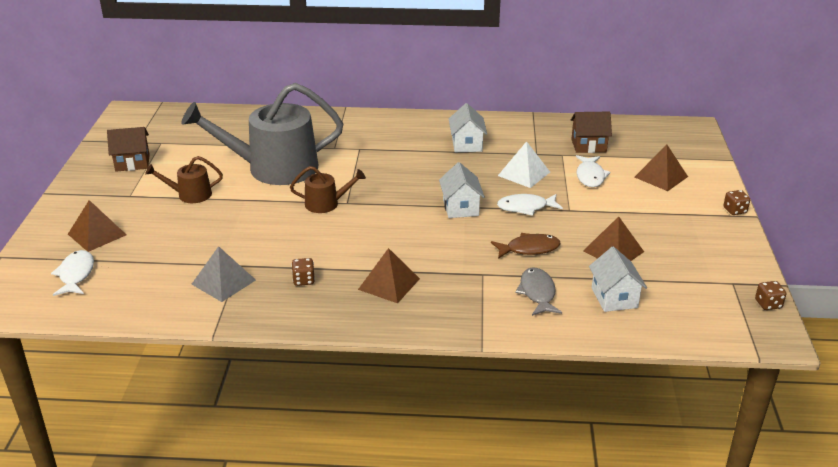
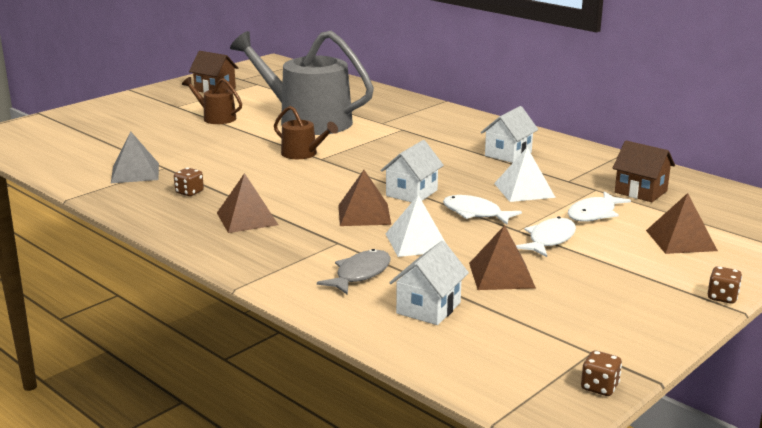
camera: 40 degrees right, 10 degrees down
white fish [51,250,94,296] -> white fish moved to [516,217,576,257]
brown pyramid [68,200,126,252] -> brown pyramid moved to [338,170,391,226]
brown fish [491,233,560,259] -> white pyramid [386,195,445,257]

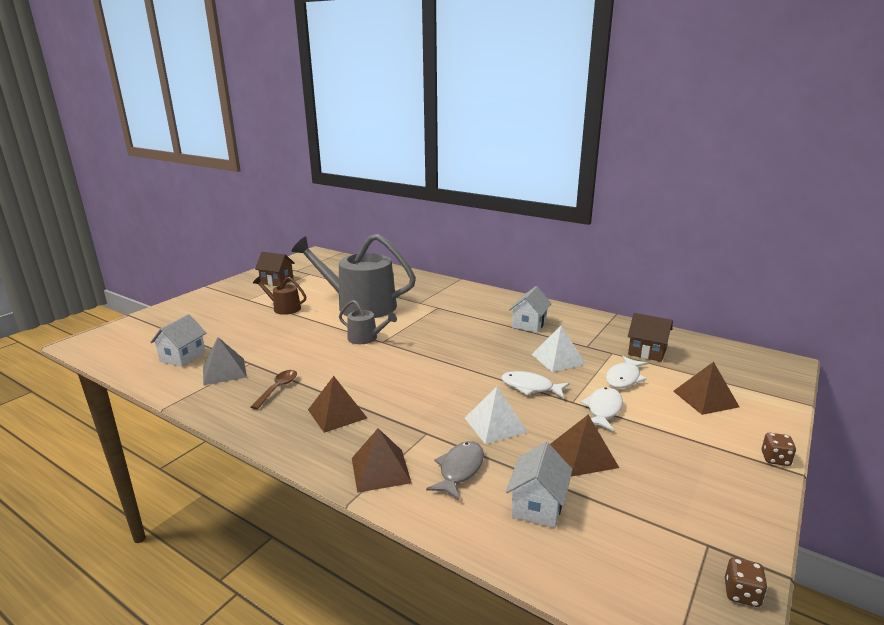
camera: 10 degrees left, 0 degrees up
brown dice [174,168,204,196] -> brown spoon [251,370,297,409]
brown watering can [274,106,338,159] -> grey watering can [339,300,397,344]
brown pyramid [338,170,391,226] -> brown pyramid moved to [352,428,411,493]
white house [380,140,444,202] -> white house moved to [150,314,206,367]

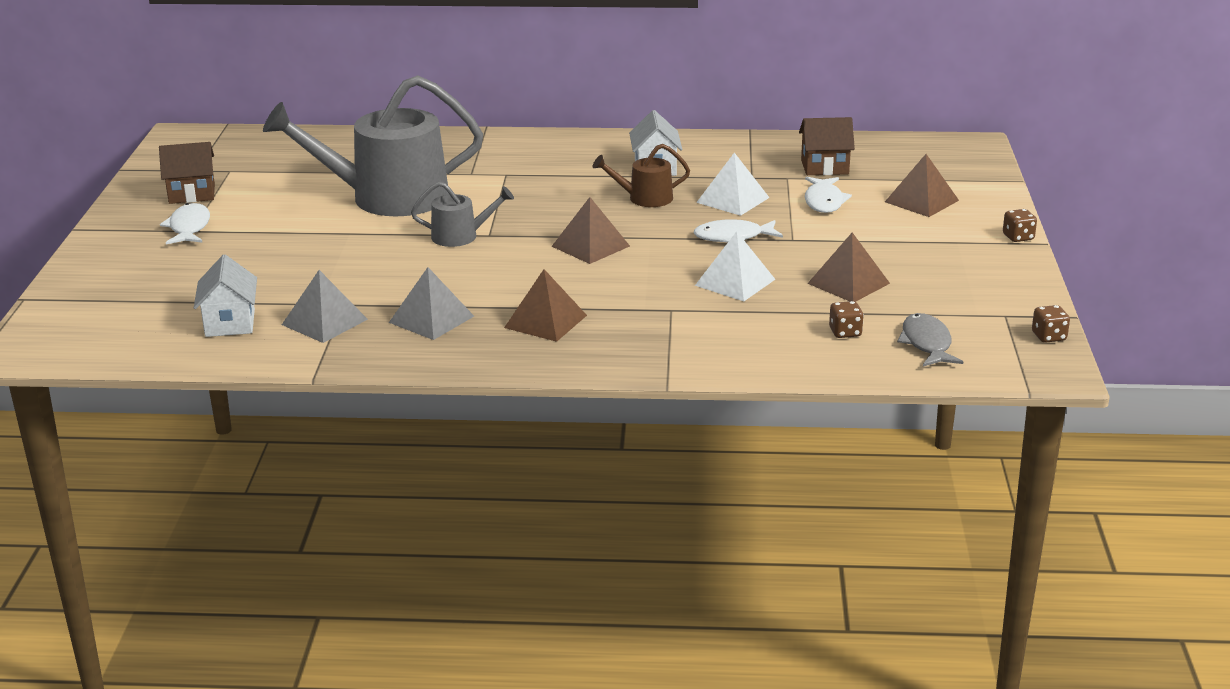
camera: 30 degrees left, 5 degrees up
brown spoon [251,370,297,409] -> grey pyramid [389,267,474,340]
brown watering can [253,276,306,315] -> brown watering can moved to [592,144,690,207]
brown pyramid [352,428,411,493] -> brown pyramid moved to [552,197,630,264]
grey fish [426,441,484,500] -> grey fish moved to [897,313,963,367]
white house [506,442,572,528] -> brown dice [829,301,864,338]
white fish [580,387,623,431] -> white fish moved to [160,203,210,245]

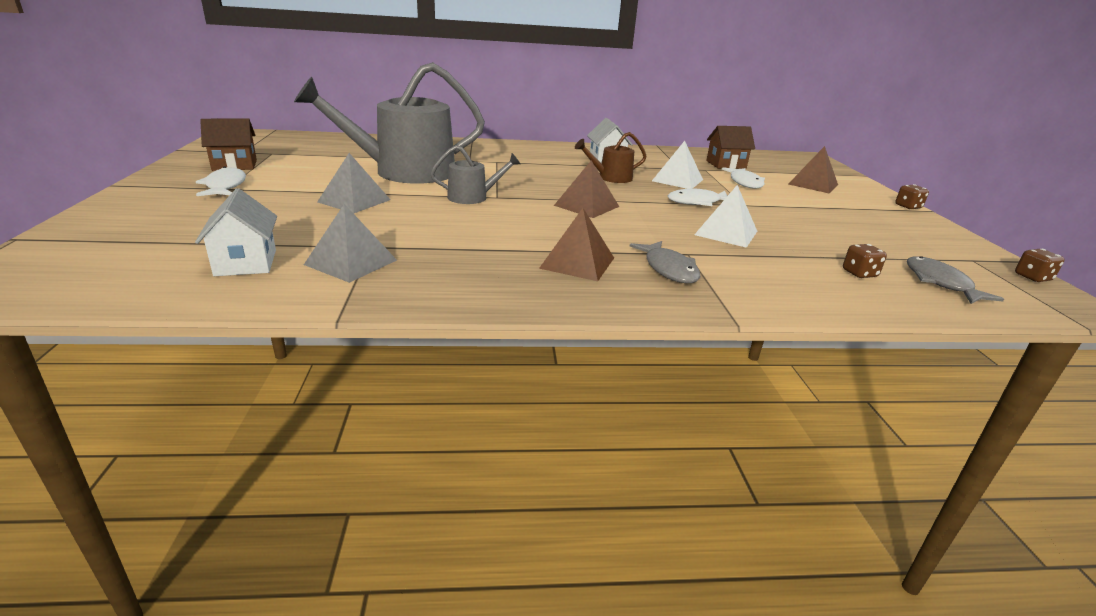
camera: 10 degrees left, 0 degrees up
grey pyramid [389,267,474,340] -> grey pyramid moved to [317,153,390,213]
brown pyramid [807,232,890,302] -> none
none -> grey fish [630,241,700,283]

